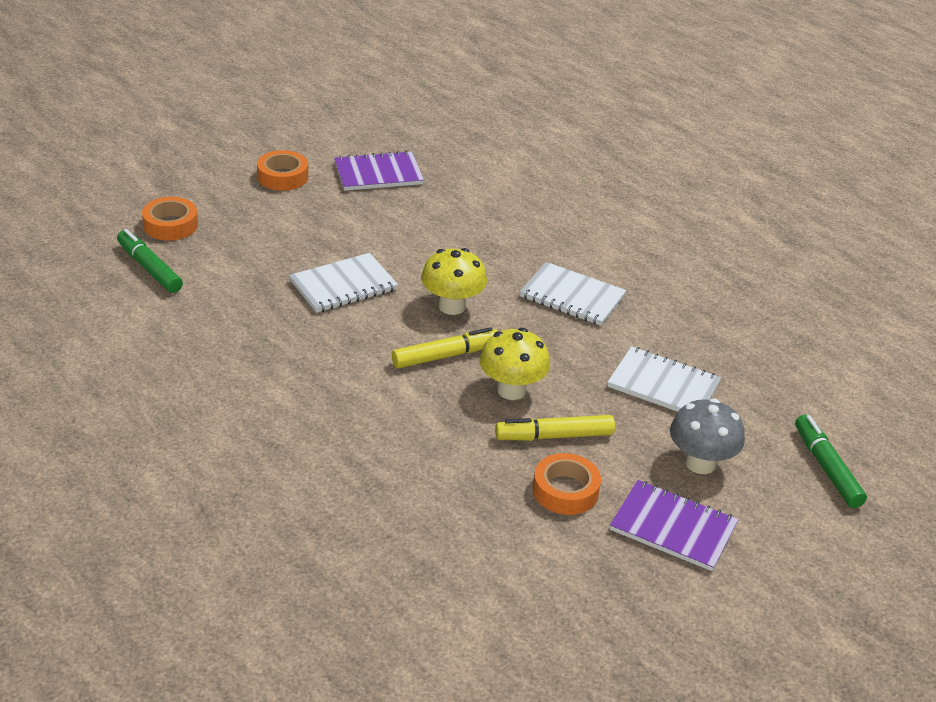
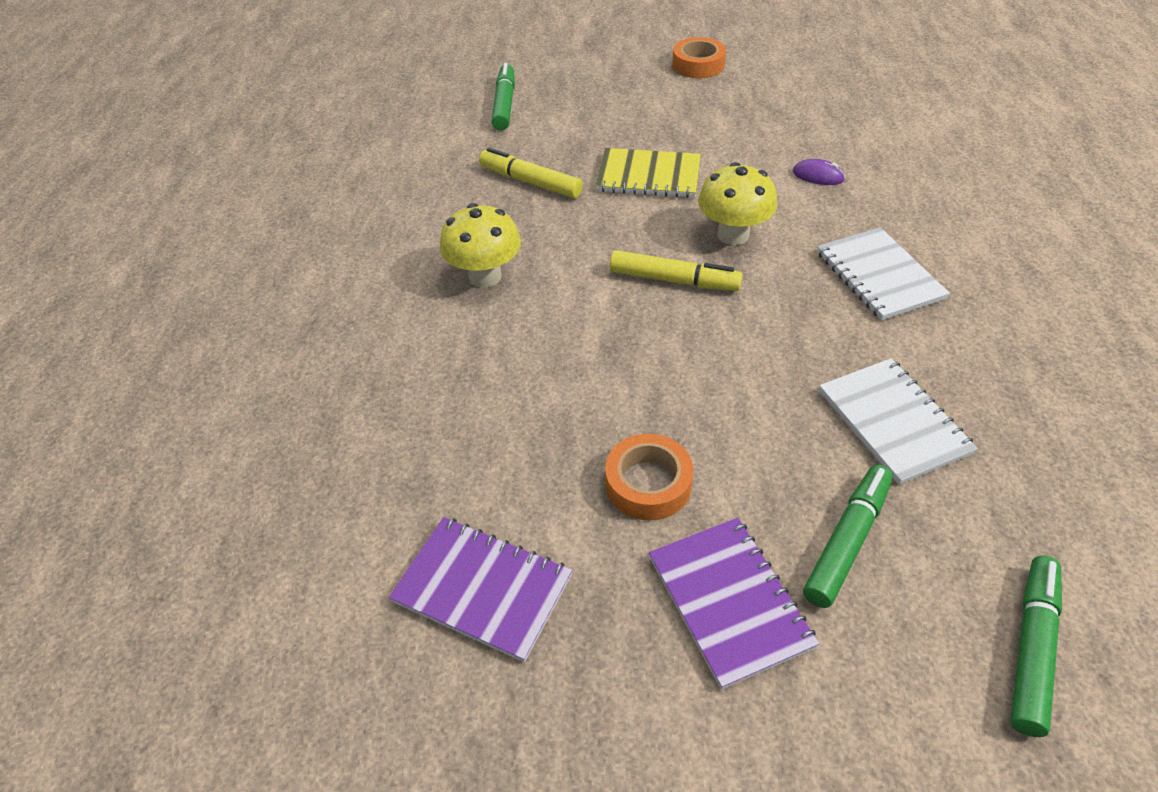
camera: 45 degrees right, 10 degrees up
orange tape [142,197,198,241] -> none
white notebook [289,253,398,313] -> yellow notebook [595,148,701,198]
purple notebook [334,151,424,191] -> purple notebook moved to [389,517,572,662]
yellow mushroom [479,328,550,400] -> yellow mushroom moved to [440,203,521,287]
yellow marker [495,415,615,441] -> yellow marker moved to [479,148,583,198]
grey mushroom [670,398,745,474] -> green marker [803,465,893,608]
none -> purple mouse [793,159,845,185]

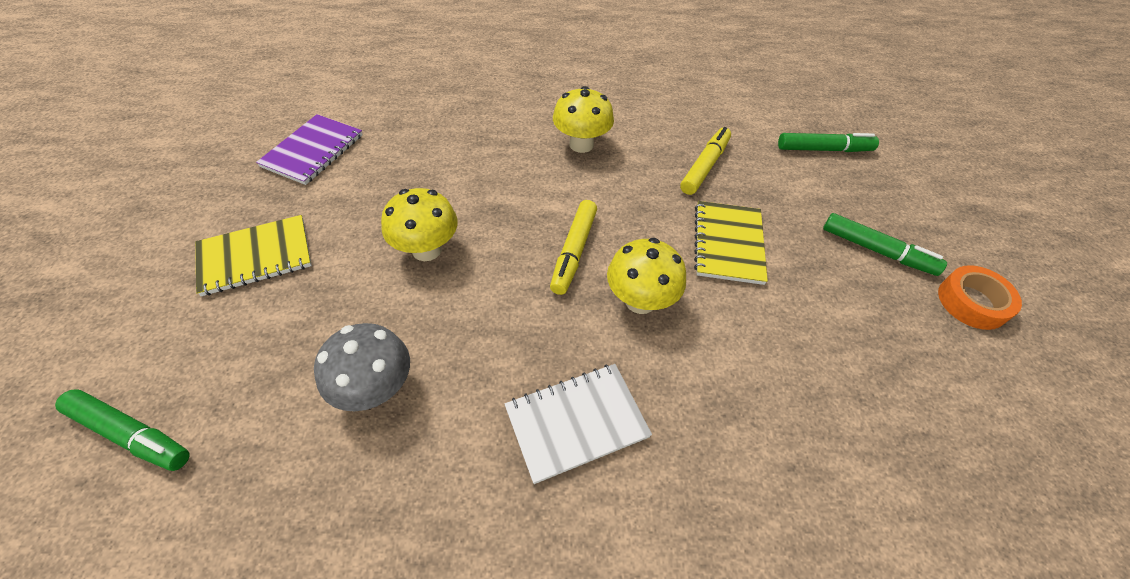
camera: 85 degrees right, 5 degrees up
orange tape [605,434,693,521] -> none
purple notebook [649,518,819,690] -> yellow notebook [195,215,312,296]
purple mouse [793,159,845,185] -> none
green marker [803,465,893,608] -> green marker moved to [823,213,947,276]
white notebook [819,358,978,485] -> grey mushroom [314,323,410,411]
none -> yellow mushroom [381,188,458,261]

